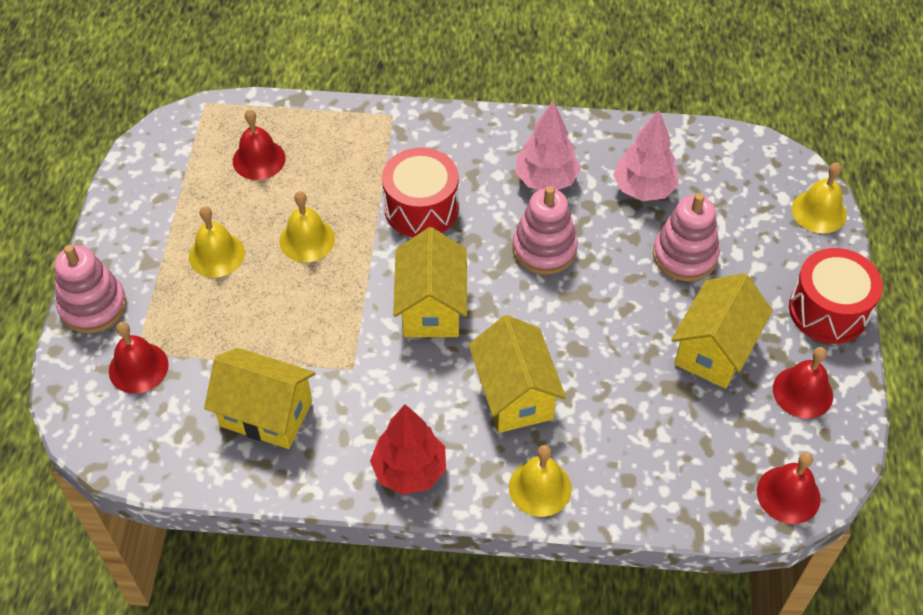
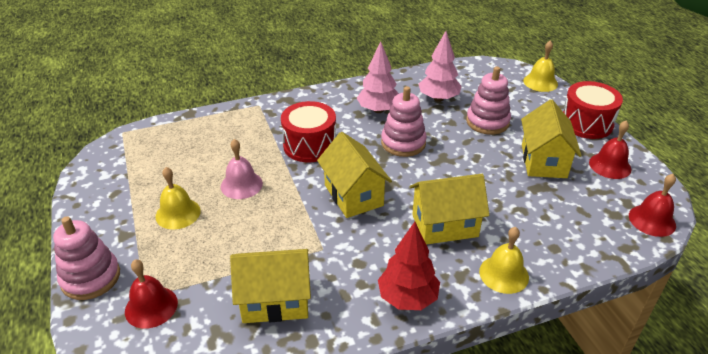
camera: 25 degrees left, 15 degrees down
red bell [233,109,286,180] -> none
yellow bell [280,191,335,262] -> pink bell [221,139,263,199]
yellow house [469,315,566,433] -> yellow house turned 60 degrees counterclockwise [410,174,489,245]

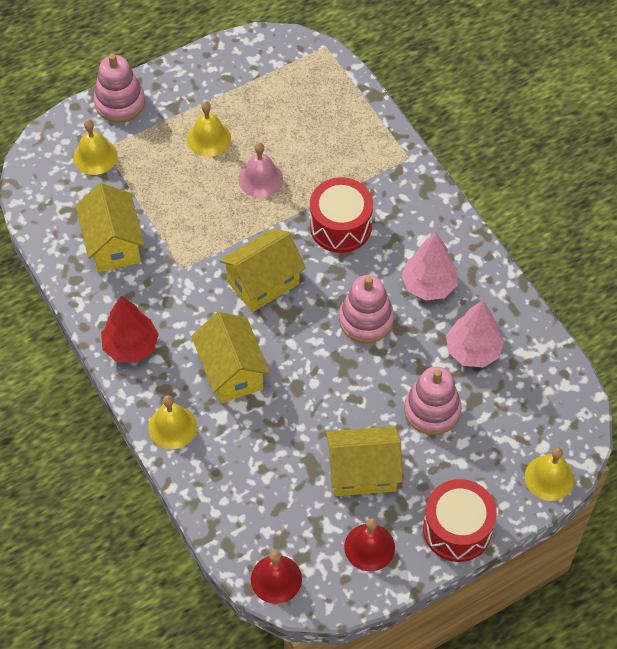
camera: 80 degrees right, 20 degrees up
red bell [125,259,178,329] -> yellow bell [73,120,118,175]

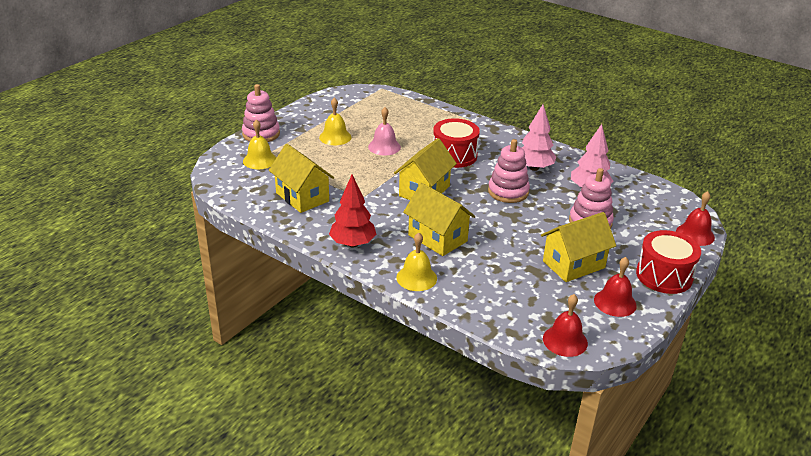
camera: 25 degrees left, 25 degrees down
yellow bell [525,447,574,501] -> red bell [676,191,715,246]

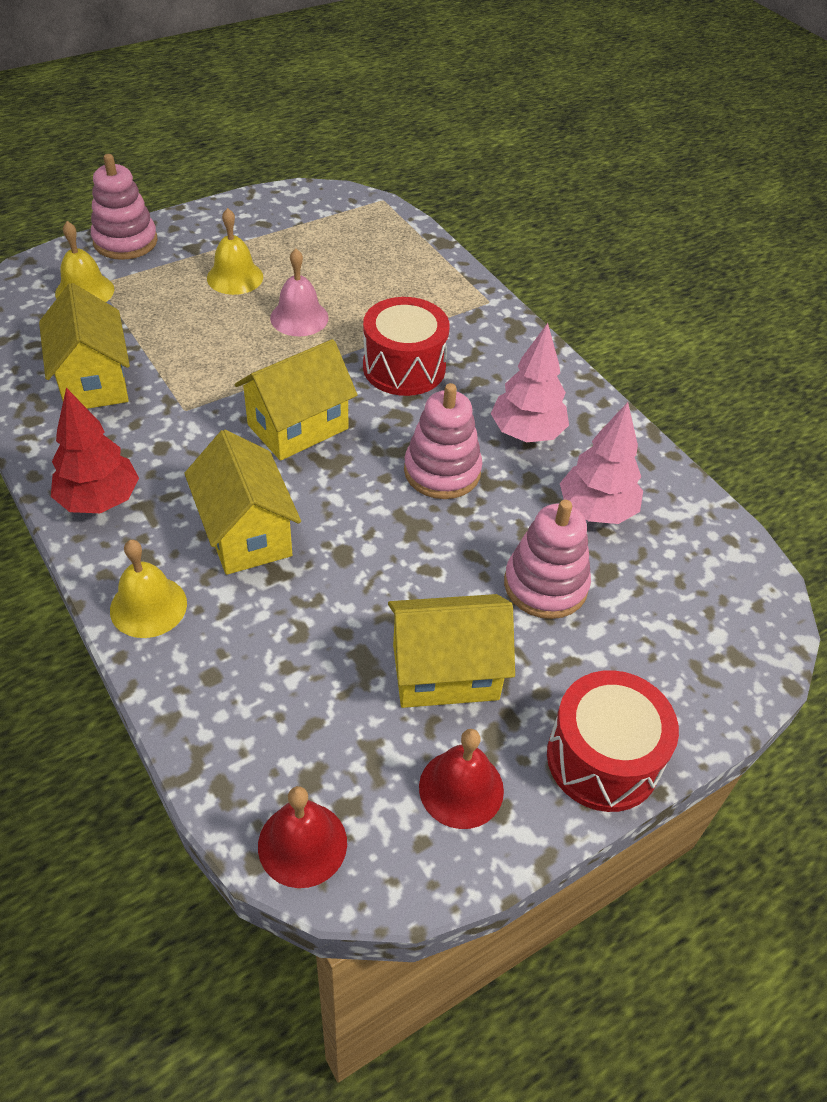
camera: 20 degrees right, 15 degrees up
red bell [676,191,715,246] -> none

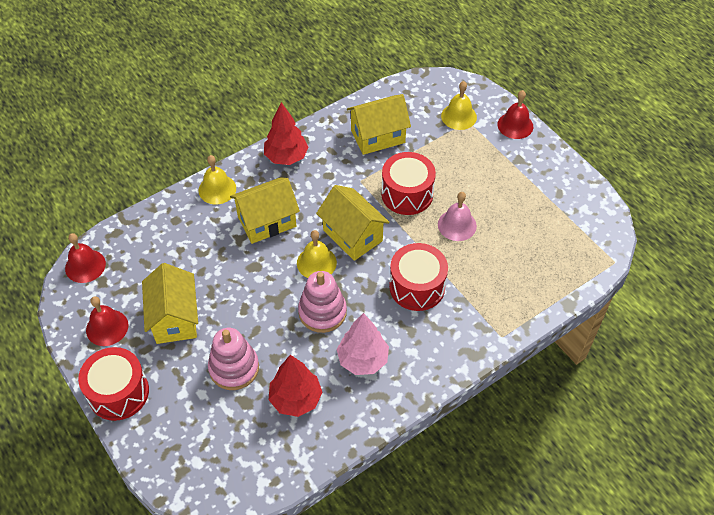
camera: 90 degrees right, 5 degrees up
pink stacking toy [91,154,158,260] -> red bell [497,90,533,139]
yellow bell [207,208,263,295] -> yellow bell moved to [297,230,337,278]
pink tree [560,402,643,524] -> red tree [269,355,322,417]
none -> red drum [381,152,436,215]

